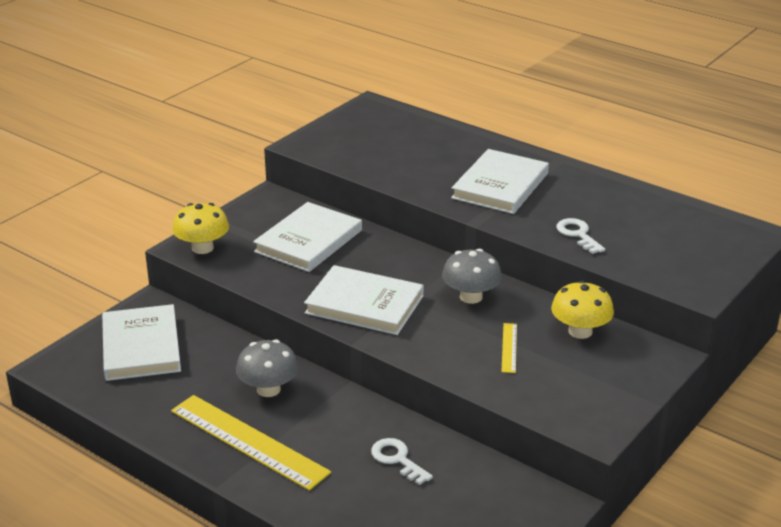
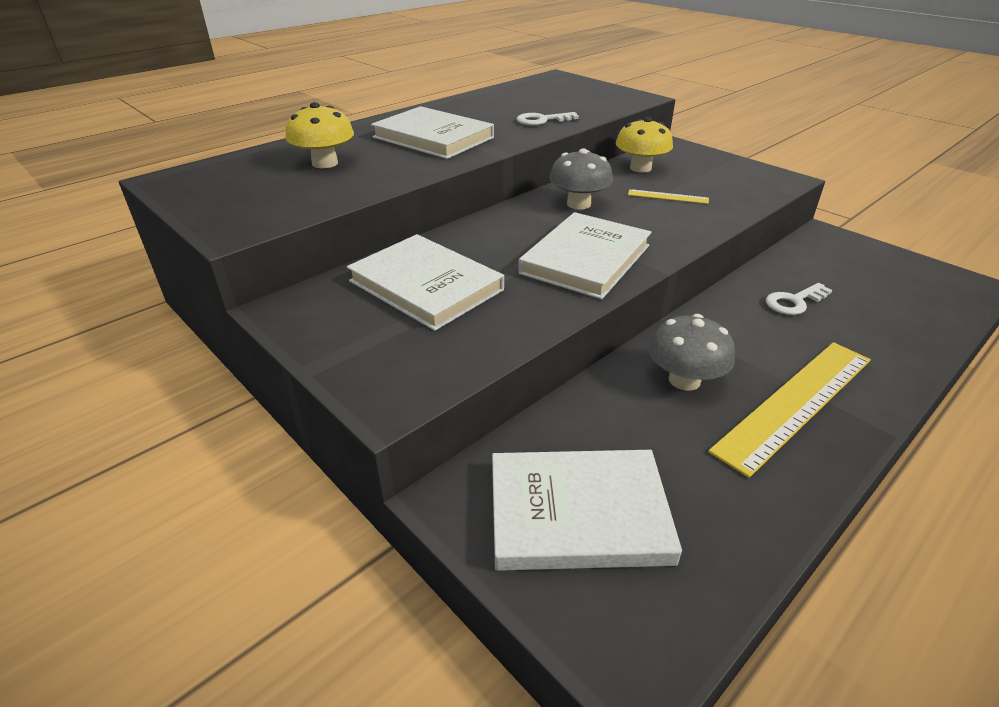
camera: 80 degrees left, 5 degrees up
yellow mushroom [172,203,229,254] -> yellow mushroom moved to [286,102,354,168]

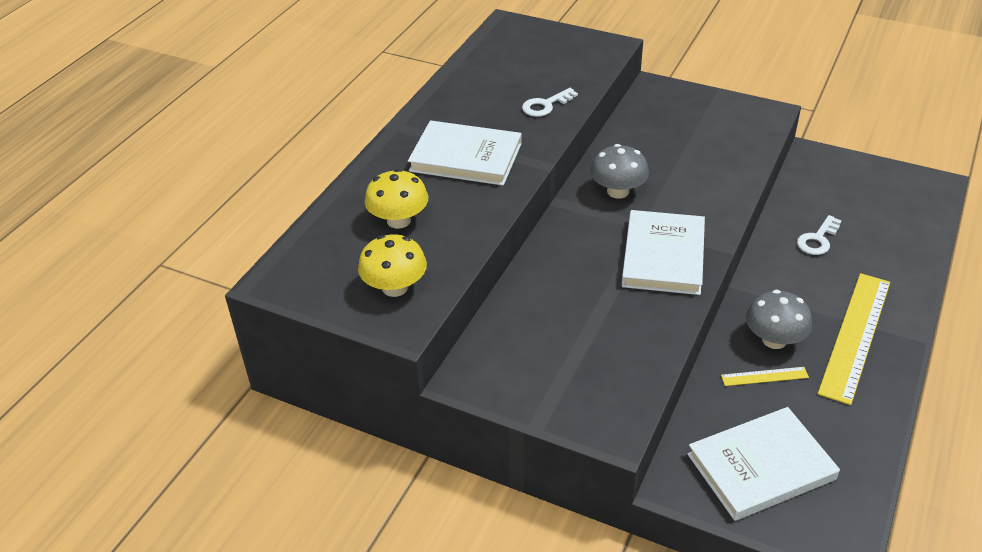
camera: 20 degrees left, 5 degrees up
white book [347,234,504,331] -> none
yellow mushroom [616,117,673,173] -> yellow mushroom moved to [358,234,427,297]
yellow ruler [628,189,709,204] -> yellow ruler moved to [721,367,809,386]

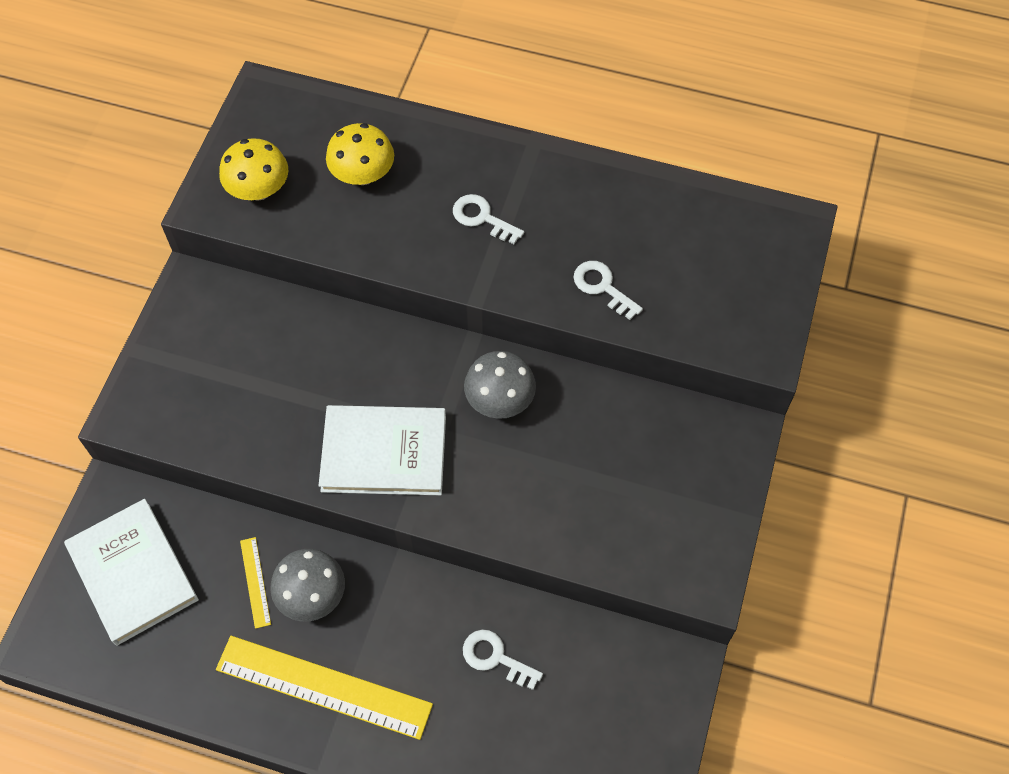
camera: 80 degrees right, 20 degrees up
white book [408,120,522,185] -> white key [453,194,524,244]

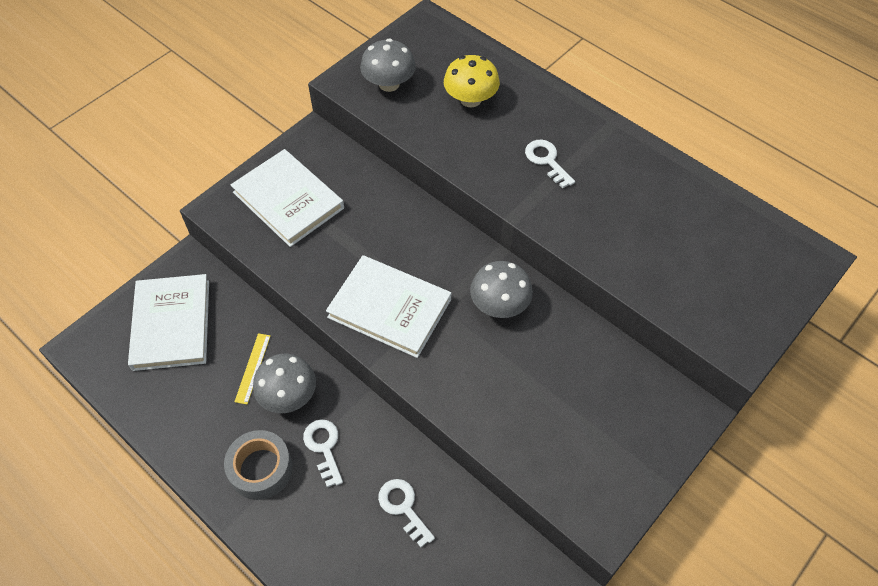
camera: 25 degrees right, 5 degrees down
yellow ruler [216,636,433,740] -> grey tape [224,430,293,500]
yellow mushroom [219,138,288,201] -> grey mushroom [360,39,416,92]
white key [574,261,643,320] -> white key moved to [303,419,343,488]
none -> white book [231,149,344,247]

